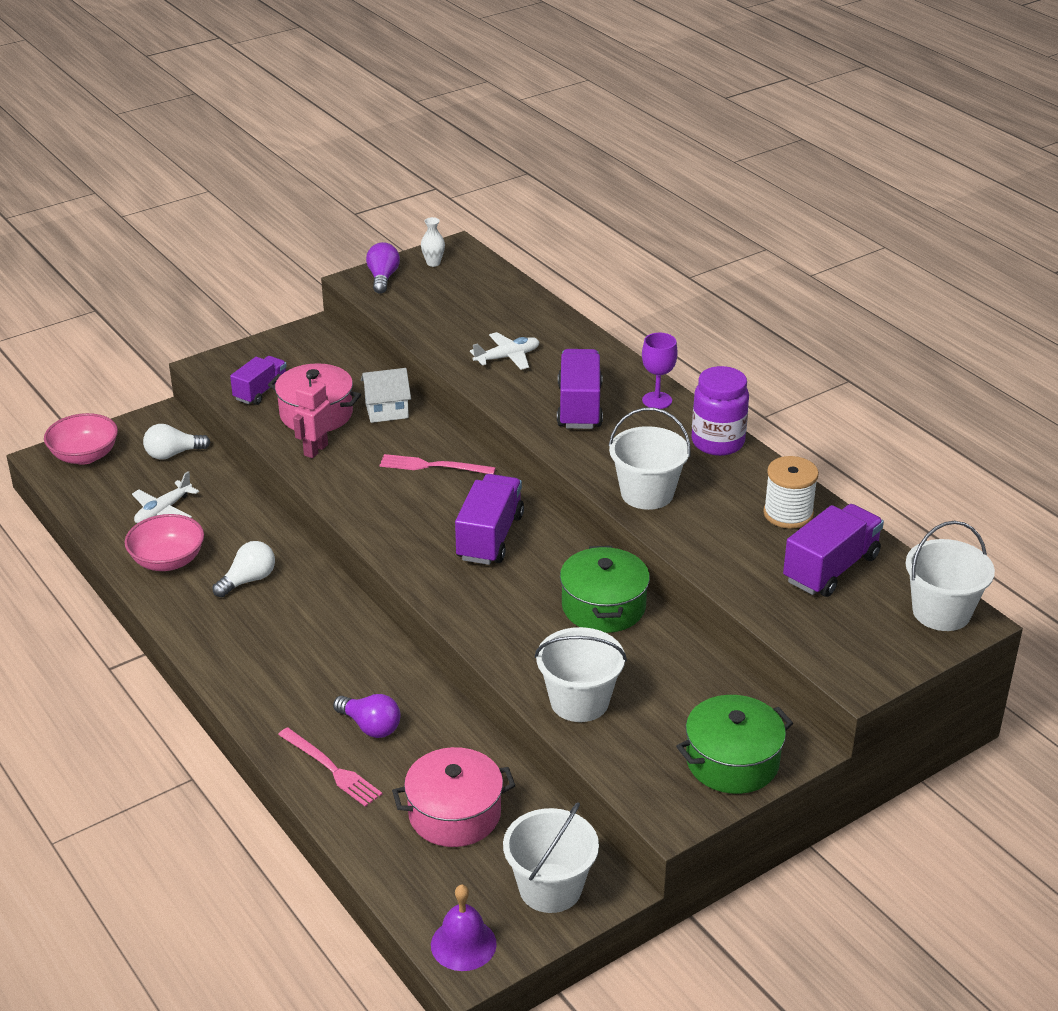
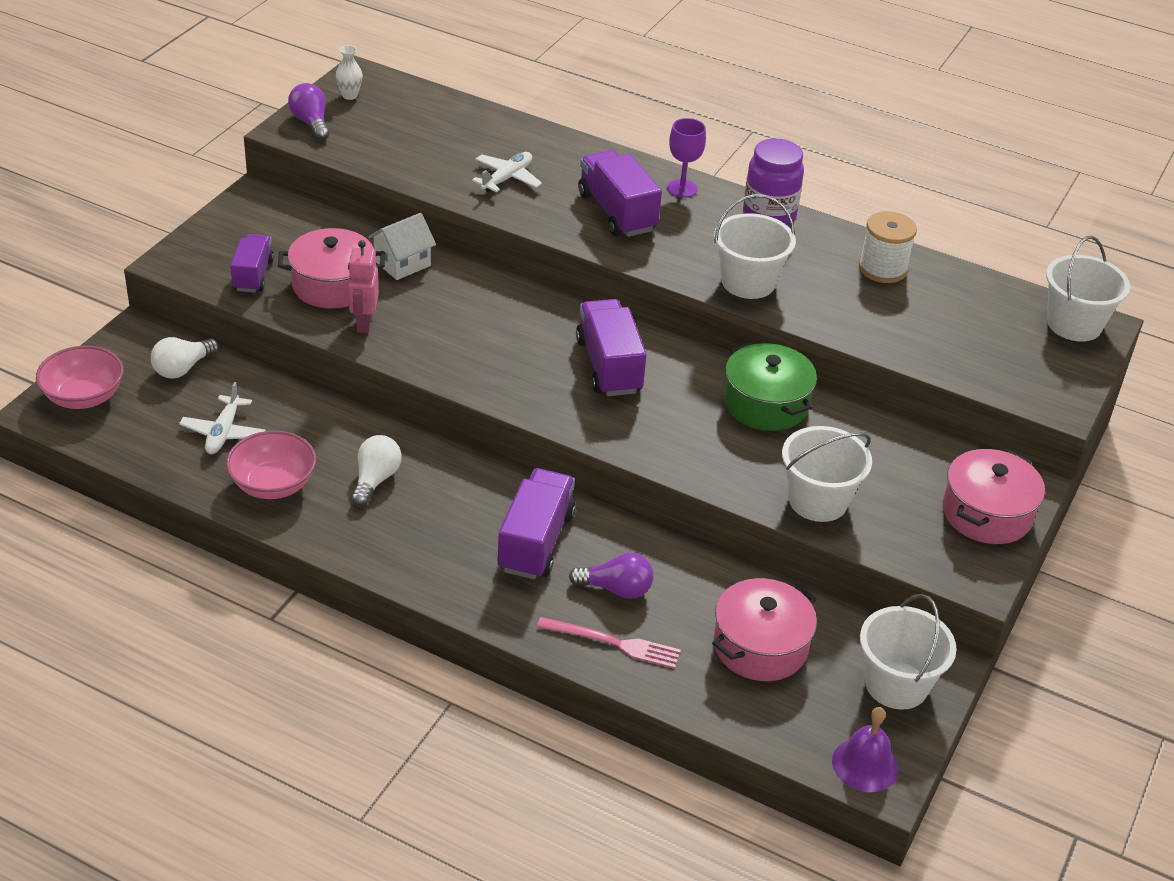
camera: 30 degrees left, 5 degrees up
pink fork [380,454,496,474] -> none
green pot [676,695,793,794] -> pink pot [943,449,1045,544]
purple truck [783,504,884,597] -> purple truck moved to [497,468,576,579]

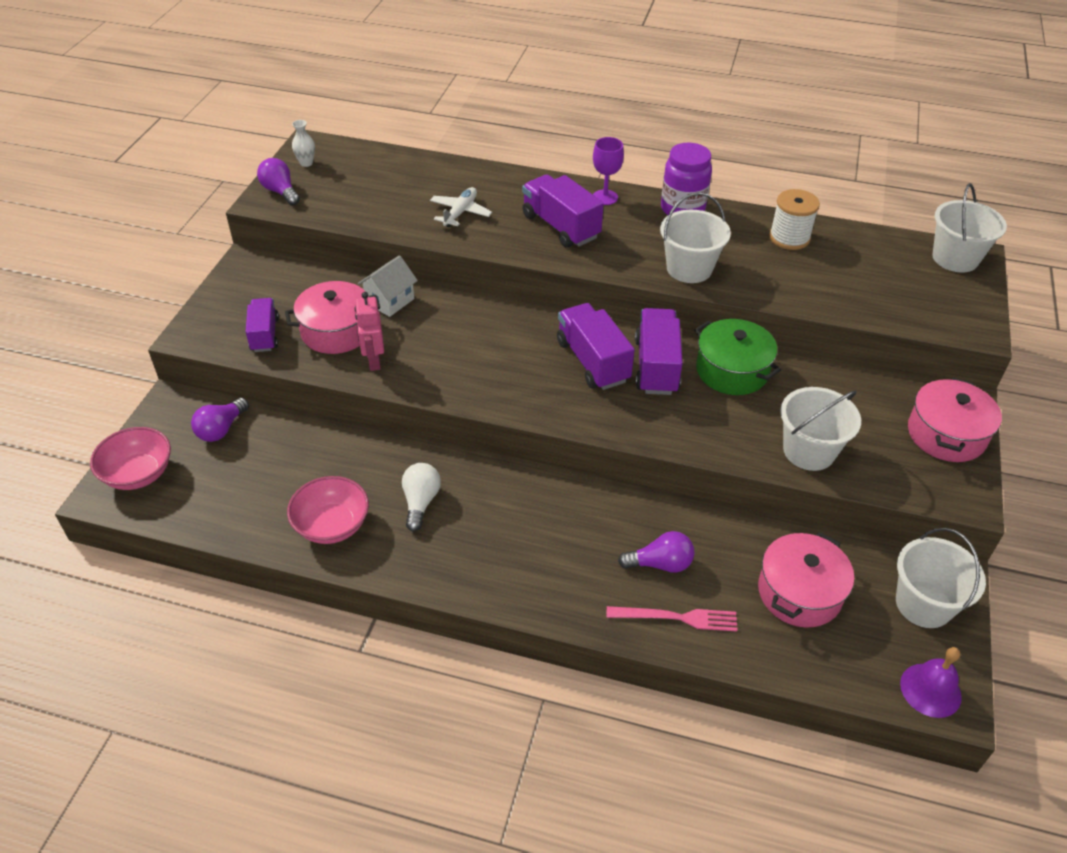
camera: 10 degrees left, 5 degrees up
white light bulb [151,337,219,379] -> purple light bulb [191,398,249,442]
white plane [179,382,266,454] -> none
purple truck [497,468,576,579] -> purple truck moved to [635,308,683,395]

